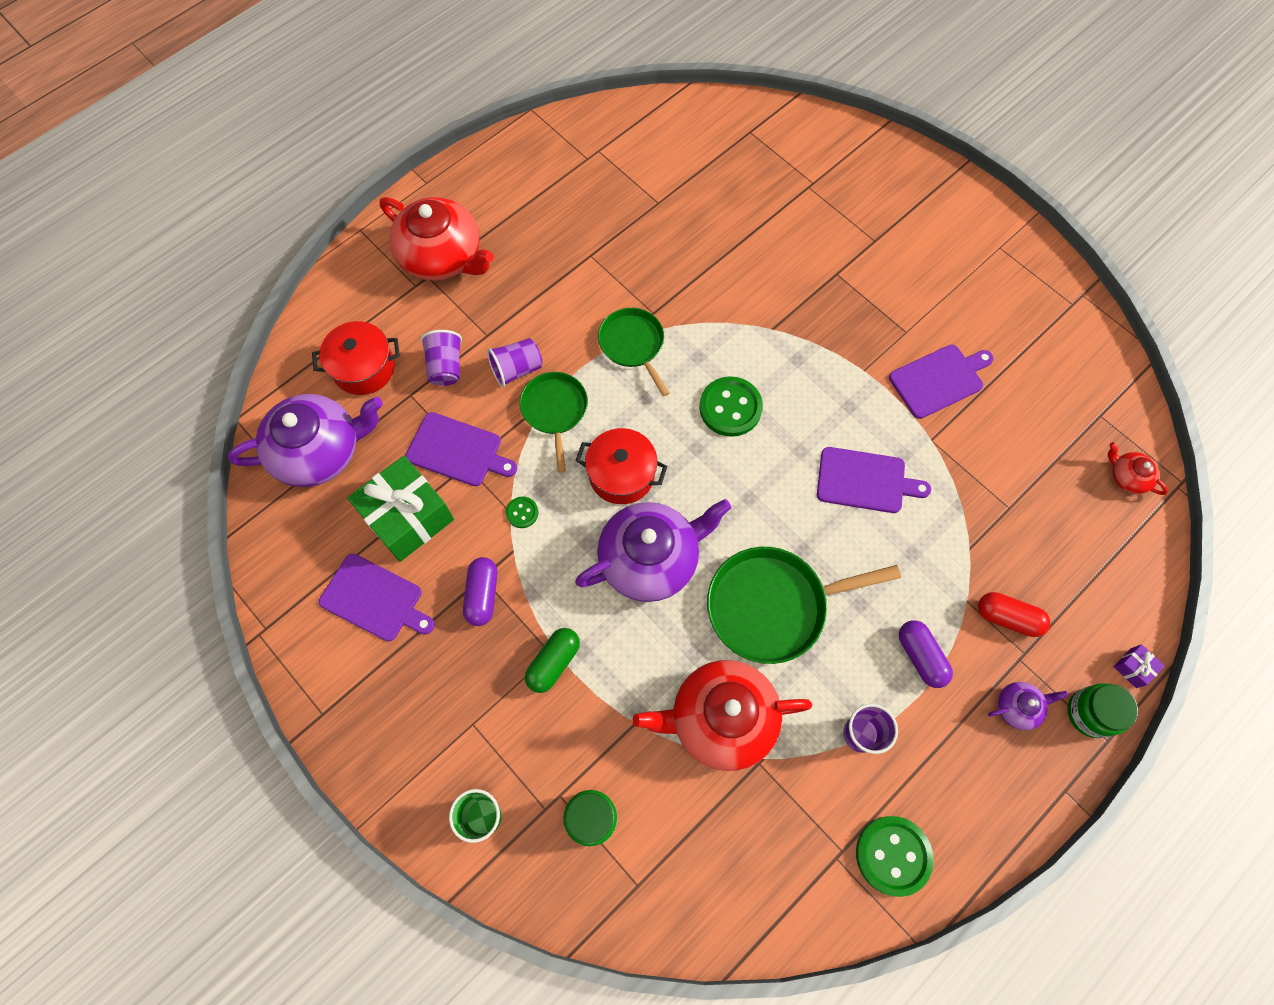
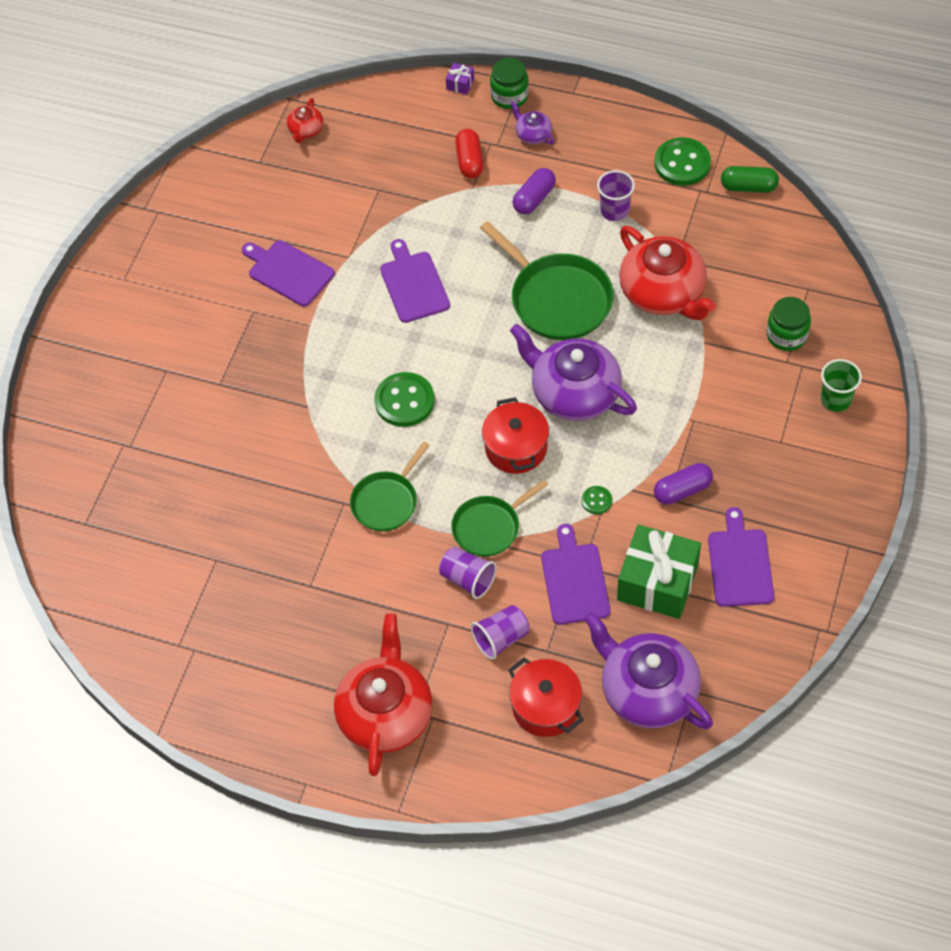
camera: 115 degrees left, 10 degrees down
green capsule [525,628,580,693] -> green capsule moved to [721,166,779,193]

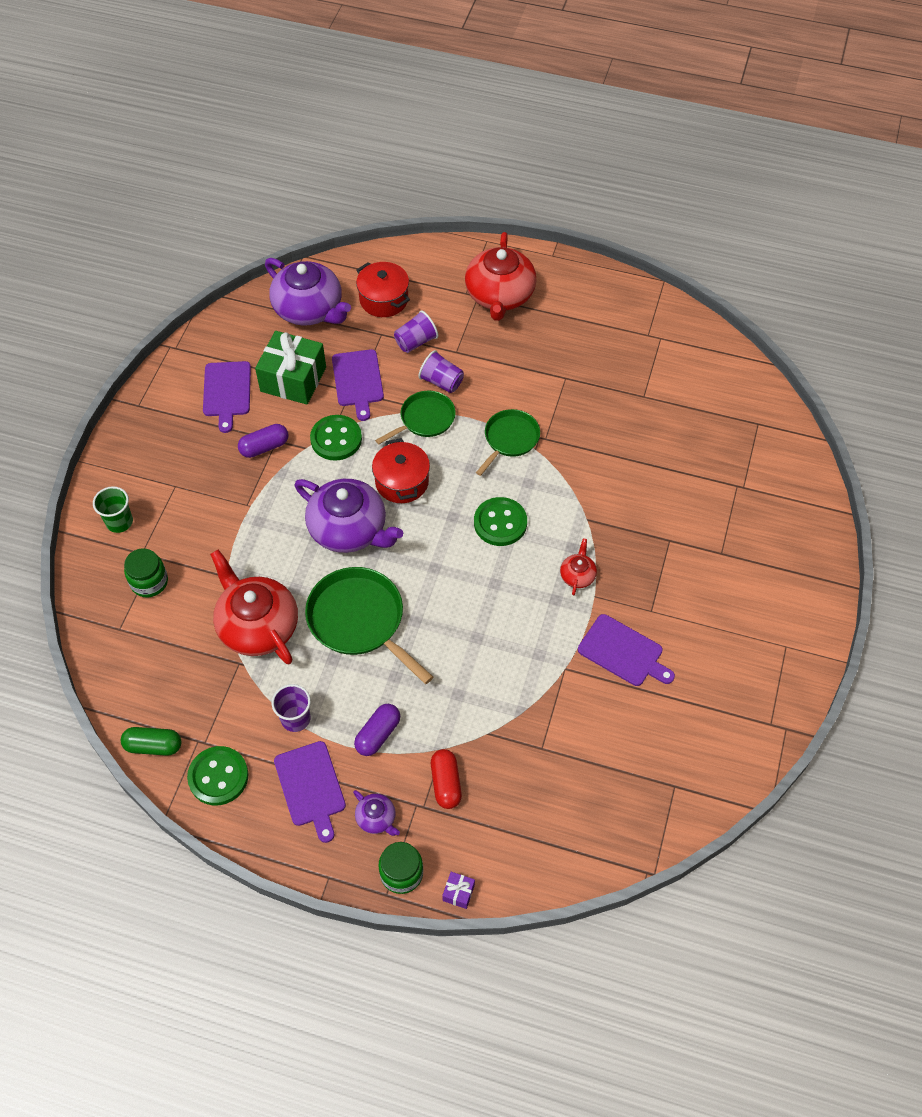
camera: 175 degrees right, 0 degrees up
red teapot [287,98,323,143] -> red teapot moved to [560,538,597,595]
purple cutting board [380,239,450,323] -> purple cutting board moved to [274,741,346,843]
green button [582,486,612,514] -> green button [310,415,362,461], size x2.03

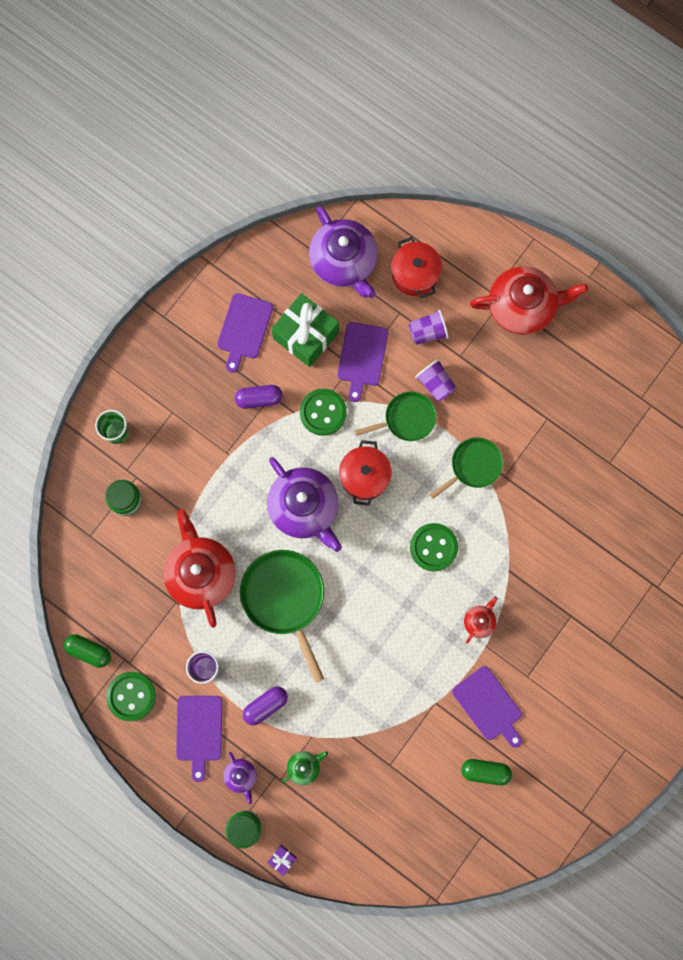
camera: 20 degrees right, 20 degrees up
red capsule [431,749,462,809] -> green teapot [281,751,328,785]
red teapot [465,232,536,321] -> red teapot turned 120 degrees counterclockwise [470,266,588,335]
none -> green capsule [461,759,512,785]

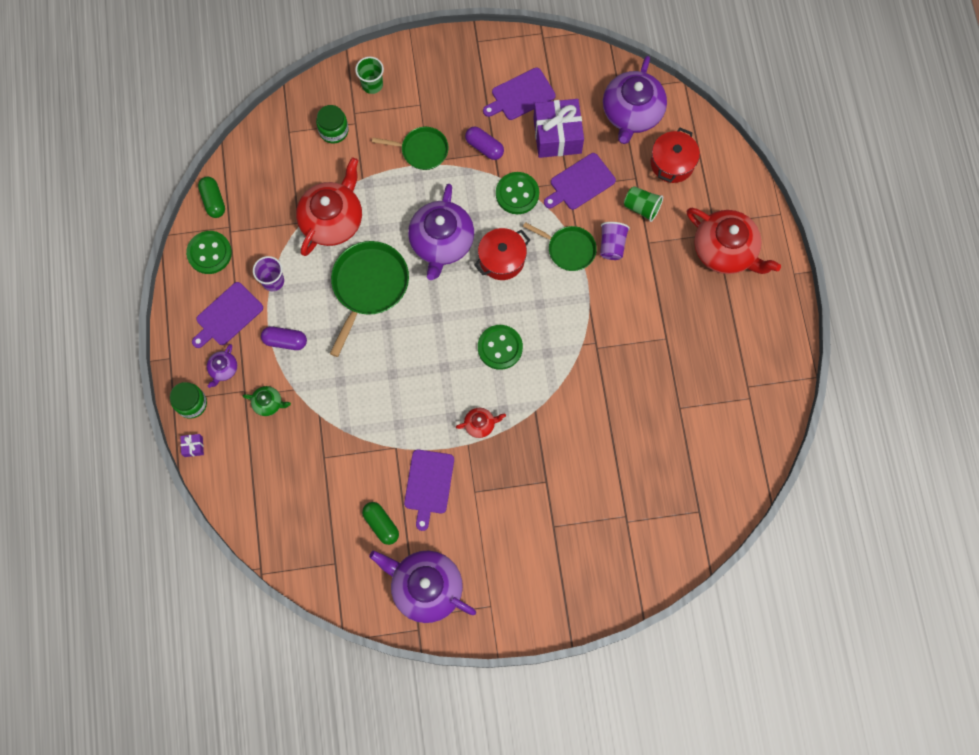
camera: 45 degrees right, 5 degrees down
green gift [271,293,339,367] -> purple gift [533,99,584,158]
purple cup [409,309,449,345] -> green cup [624,186,663,222]
green pan [430,437,503,499] -> green pan moved to [372,127,449,170]
none -> purple teapot [369,551,476,623]

